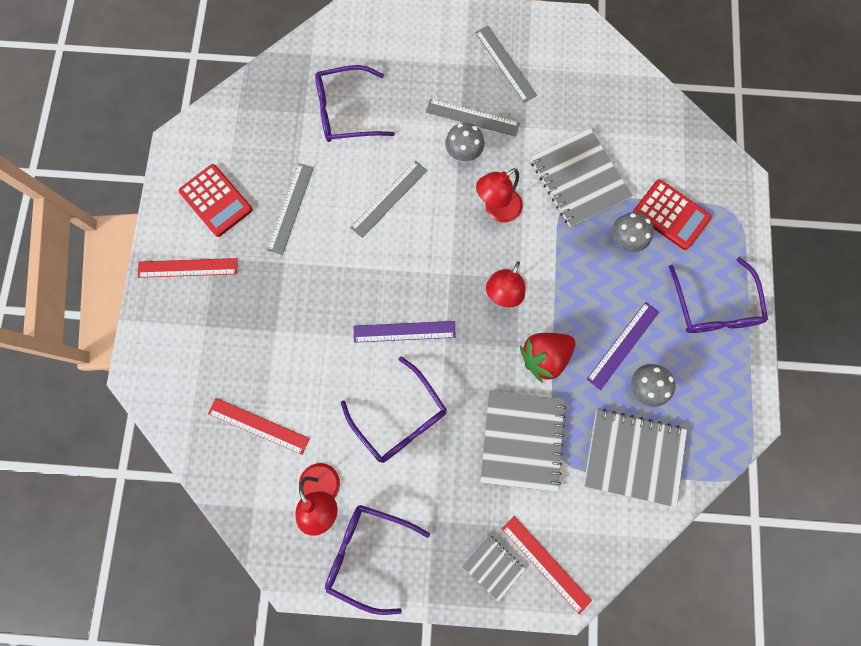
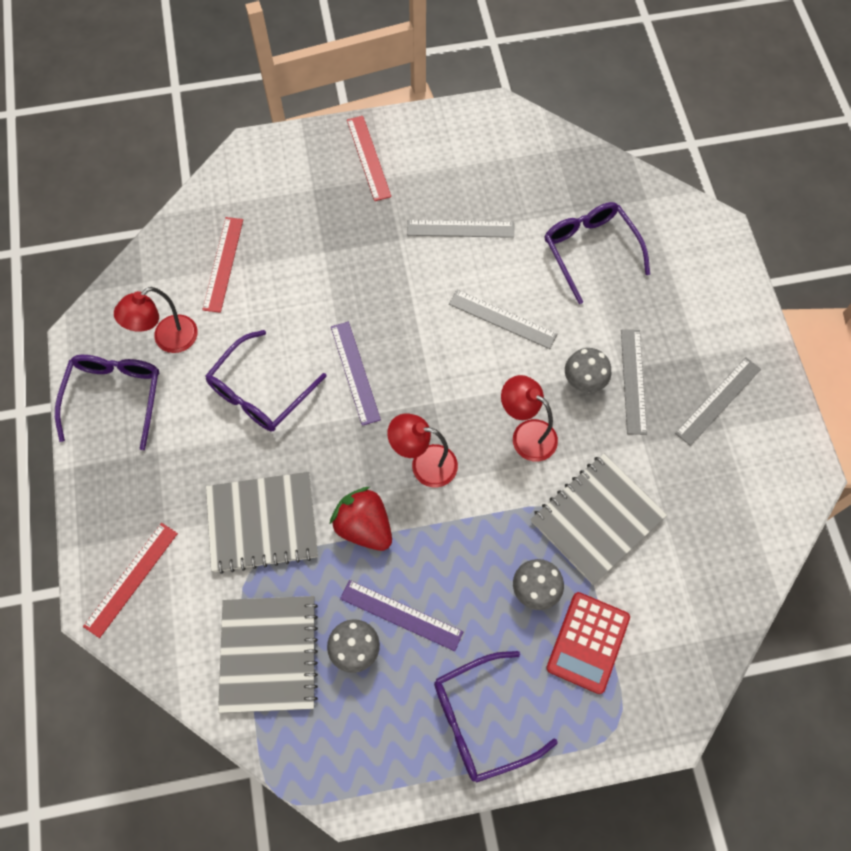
camera: 75 degrees right, 10 degrees down
red calculator [179,164,253,237] -> none
grey notebook [462,535,525,602] -> none

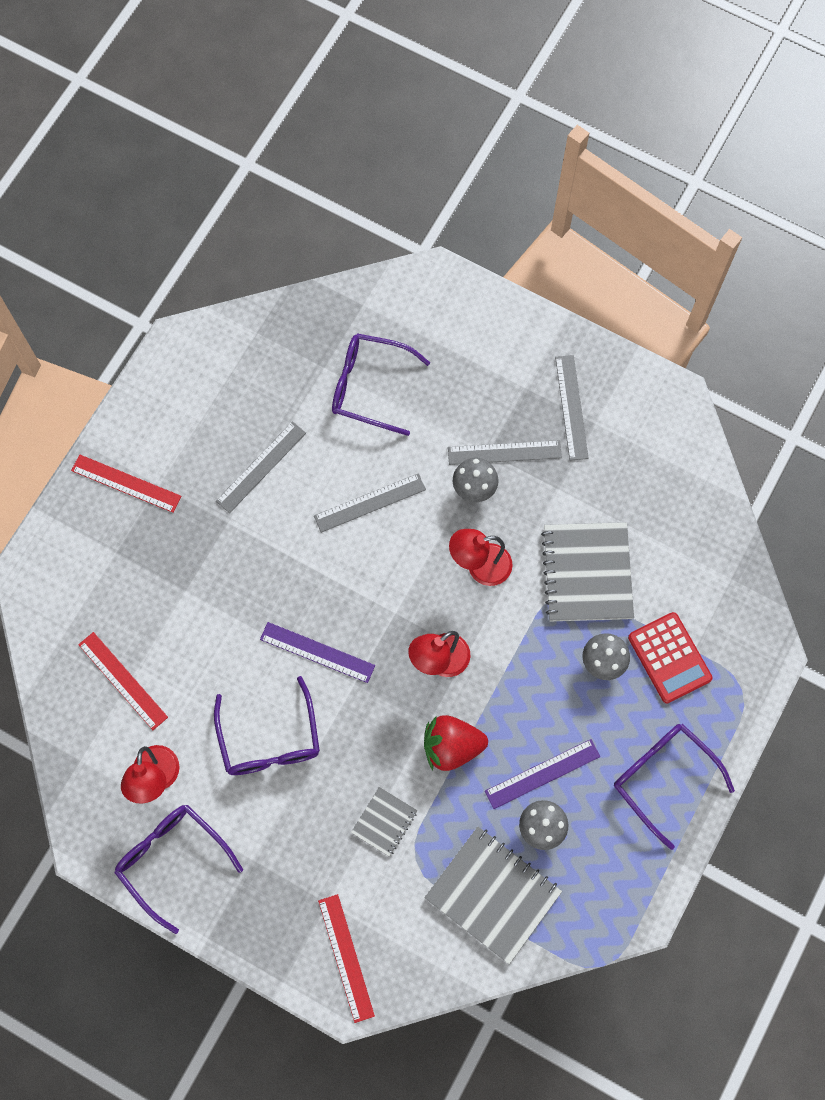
camera: 50 degrees left, 5 degrees up
grey notebook [206,472,318,574] -> grey notebook [351,787,418,857], size x0.52
purple glasses [434,651,558,783] -> purple glasses turned 120 degrees clockwise [614,724,735,850]
grey ruler [621,330,647,435] -> grey ruler turned 45 degrees counterclockwise [448,440,562,465]

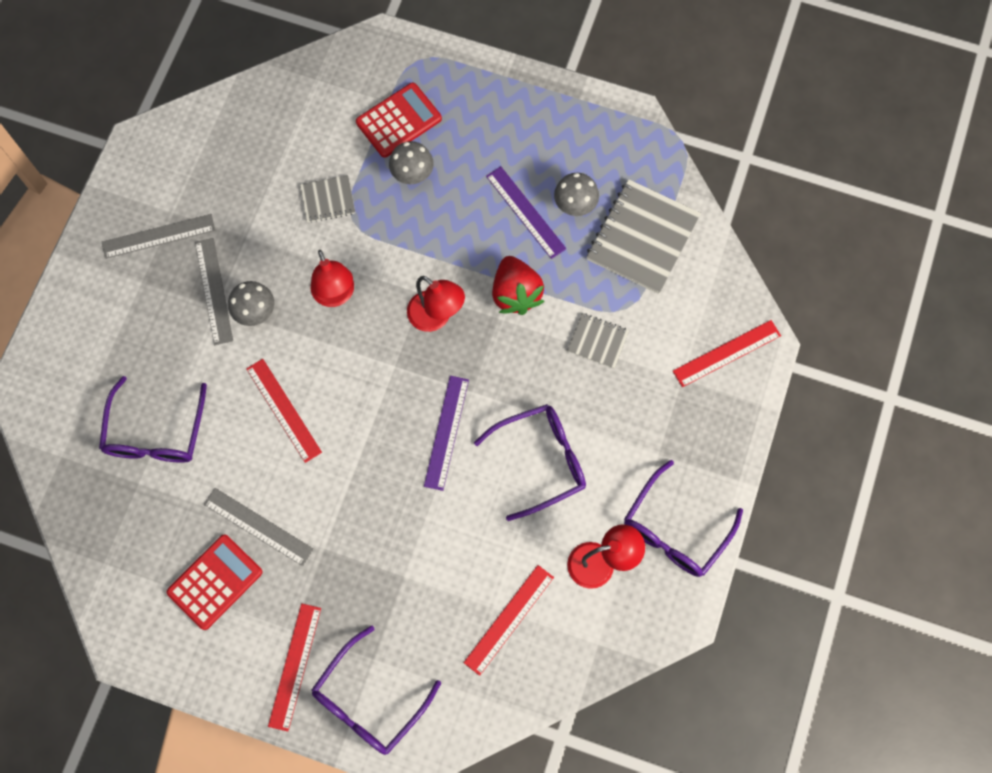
camera: 100 degrees left, 0 degrees up
grey ruler [314,473,426,533] -> red ruler [246,359,322,463]
grey notebook [541,522,634,622] -> grey notebook [300,175,355,223], size x0.52
purple glasses [614,724,735,850] -> purple glasses moved to [311,626,441,755]
none -> red calculator [167,534,262,630]

